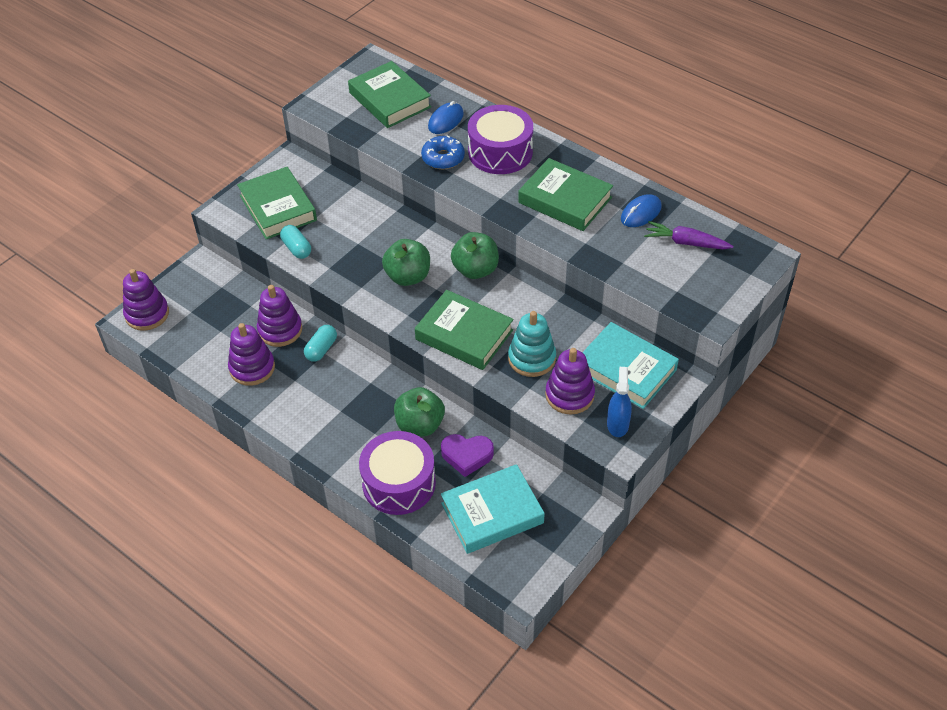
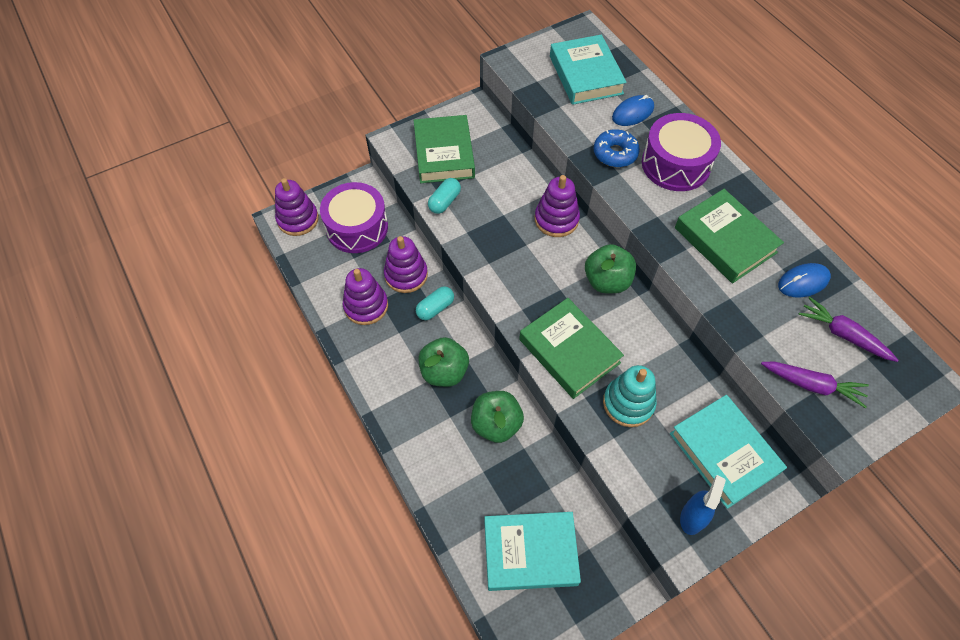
camera: 20 degrees right, 10 degrees up
turquoise capsule [280,225,311,259] -> turquoise capsule turned 45 degrees clockwise [428,178,461,214]
green book [348,61,431,128] -> turquoise book [550,34,627,105]
purple drum [359,431,436,515] -> purple drum moved to [320,182,388,253]
green apple [382,239,430,286] -> green apple moved to [418,337,469,387]
purple heart [441,434,494,477] -> none
purple stacking toy [545,348,595,415] -> purple stacking toy moved to [535,175,580,237]
none -> purple carrot [761,362,869,408]

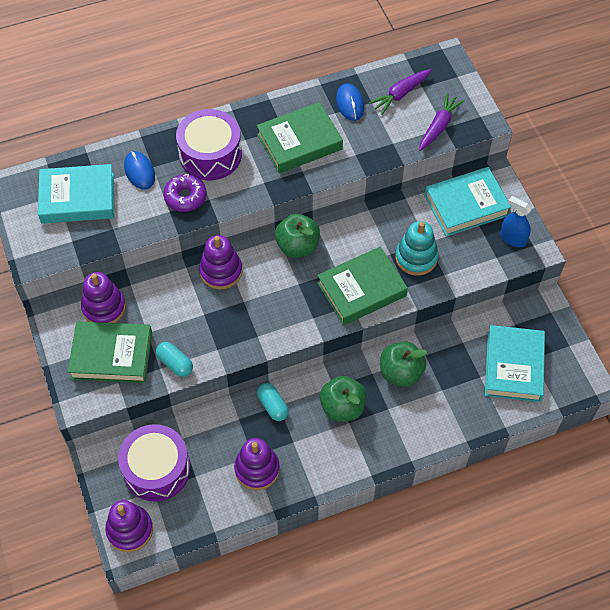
camera: 80 degrees left, 0 degrees up
purple stacking toy [384,236,428,293] -> purple stacking toy moved to [81,272,126,323]
blue donut [594,129,640,167] -> purple donut [163,174,206,212]

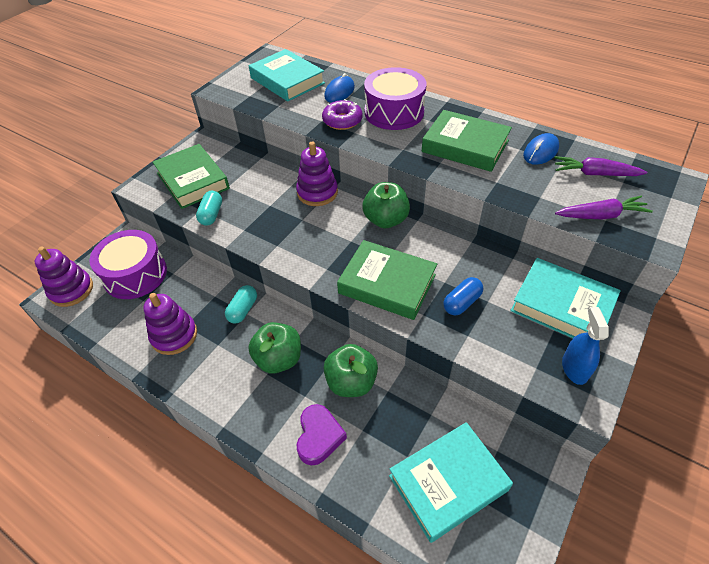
camera: 55 degrees right, 10 degrees down
purple stacking toy [81,272,126,323] -> none
turquoise stacking toy [395,221,439,276] -> blue capsule [443,277,483,315]
none -> purple heart [296,404,347,466]

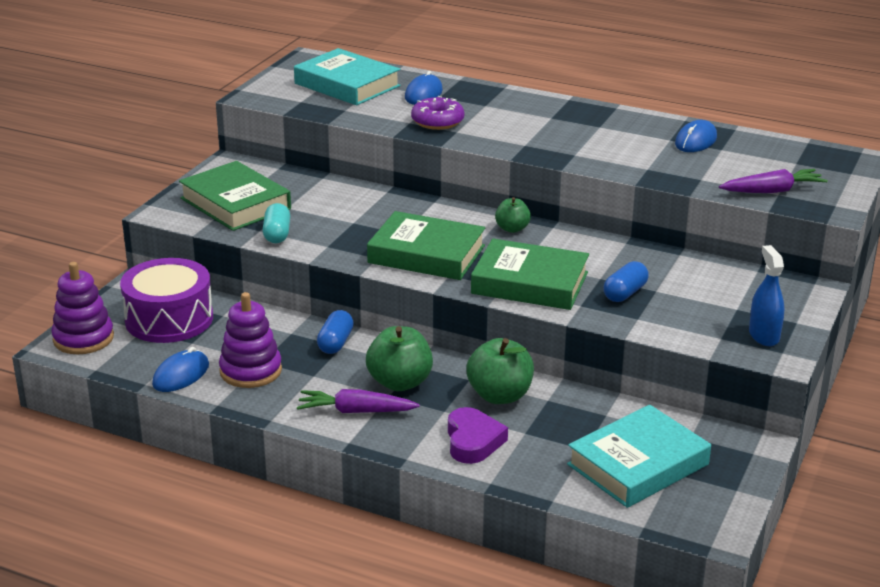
camera: 10 degrees left, 20 degrees down
turquoise capsule [225,285,257,324] -> blue capsule [317,310,354,354]
purple stacking toy [296,141,338,206] -> none
green apple [362,182,410,228] -> green apple [495,197,531,233], size x0.59
purple drum [364,67,427,130] -> none
green book [421,110,512,172] -> green book moved to [367,211,485,280]
turquoise book [510,258,621,338] -> none
purple carrot [554,156,647,176] -> purple carrot moved to [297,389,420,413]
none -> blue mouse [152,347,209,392]

